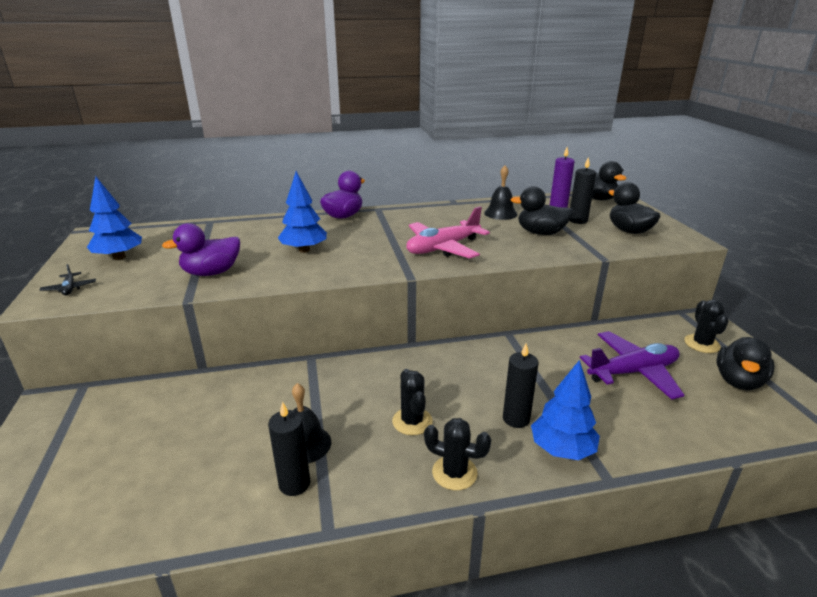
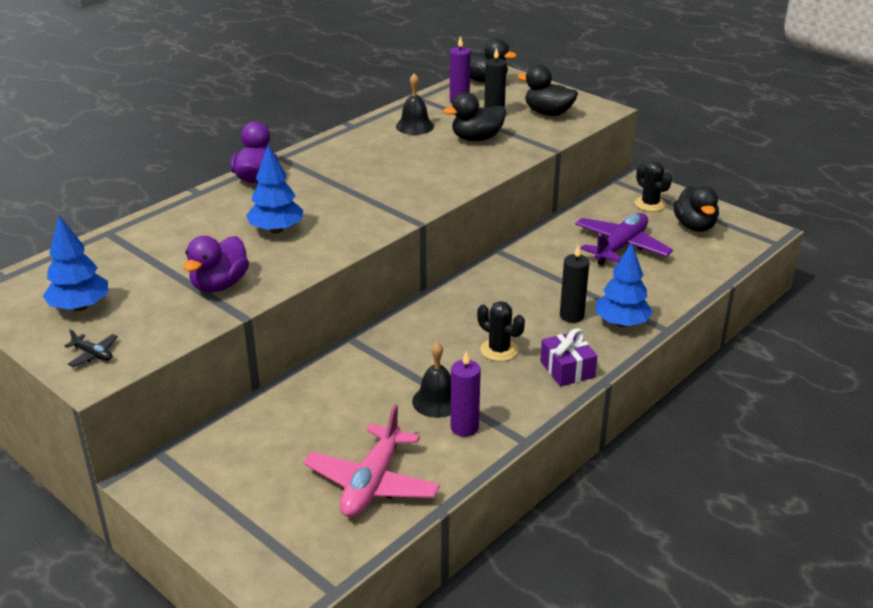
camera: 35 degrees left, 5 degrees up
black candle [268,402,310,496] -> purple candle [451,351,481,437]
pink plane [406,206,490,259] -> pink plane moved to [303,405,440,517]
black cactus [424,418,491,490] -> purple gift [540,328,597,387]

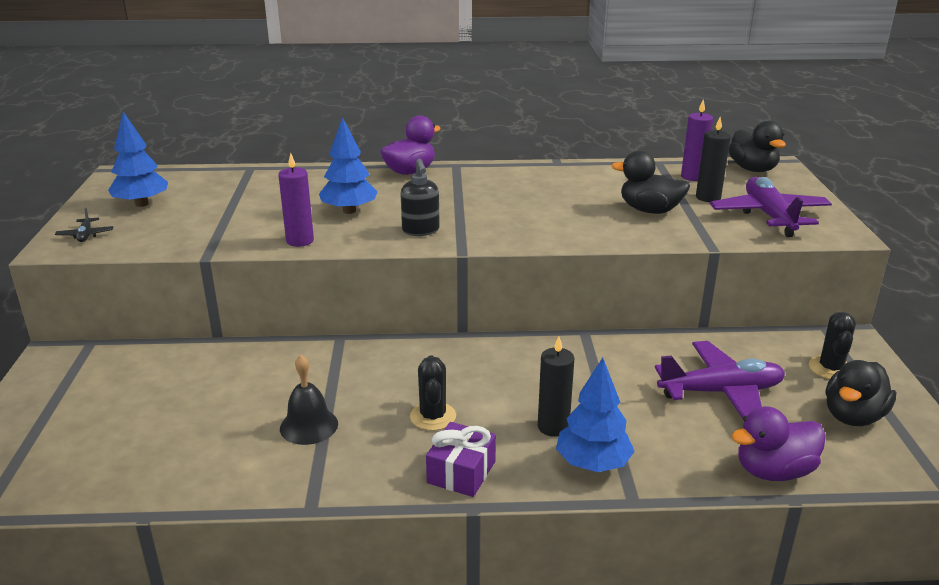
camera: 45 degrees right, 5 degrees down
purple duck [183,236,249,293] -> purple duck moved to [731,406,826,481]
pink plane [303,405,440,517] -> none
black bell [396,73,434,135] -> none
purple candle [451,351,481,437] -> purple candle moved to [278,153,314,247]
black duck [518,64,578,116] -> purple plane [710,177,832,237]
none -> black soap dispenser [400,159,440,236]

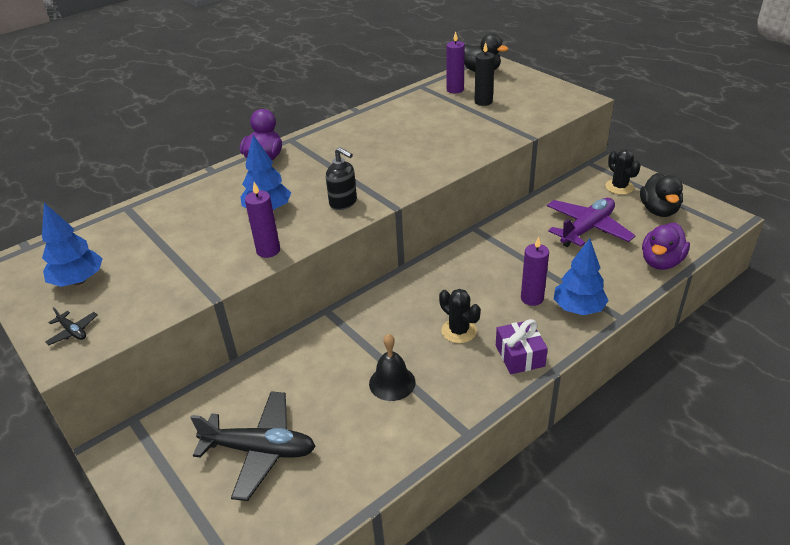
camera: 35 degrees left, 10 degrees up
black candle [538,337,574,437] -> purple candle [521,237,549,306]
black duck [611,150,690,214] -> none
purple plane [710,177,832,237] -> none
none -> black plane [190,391,316,501]

